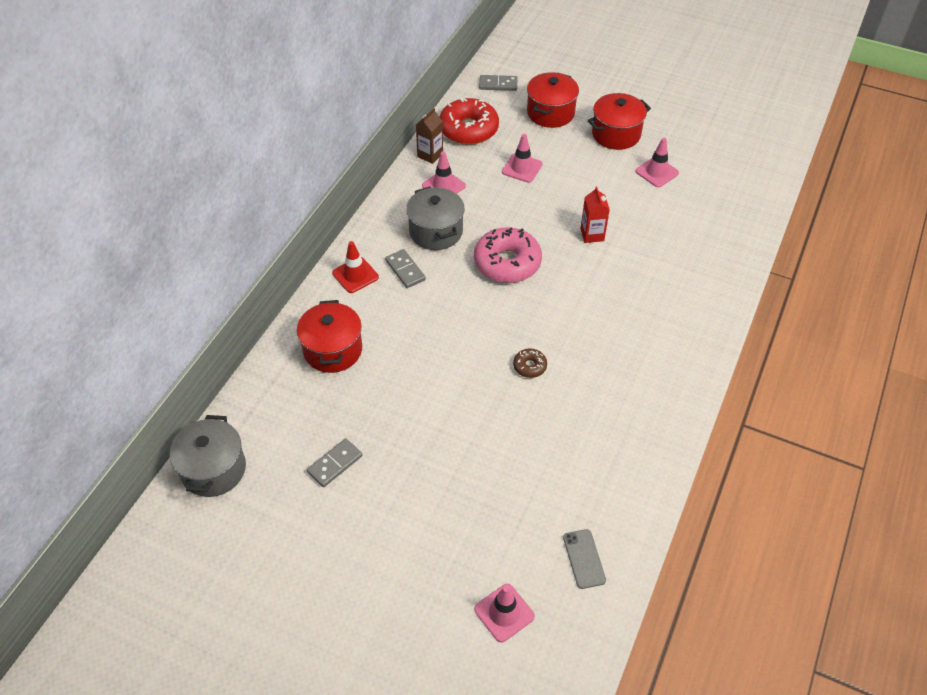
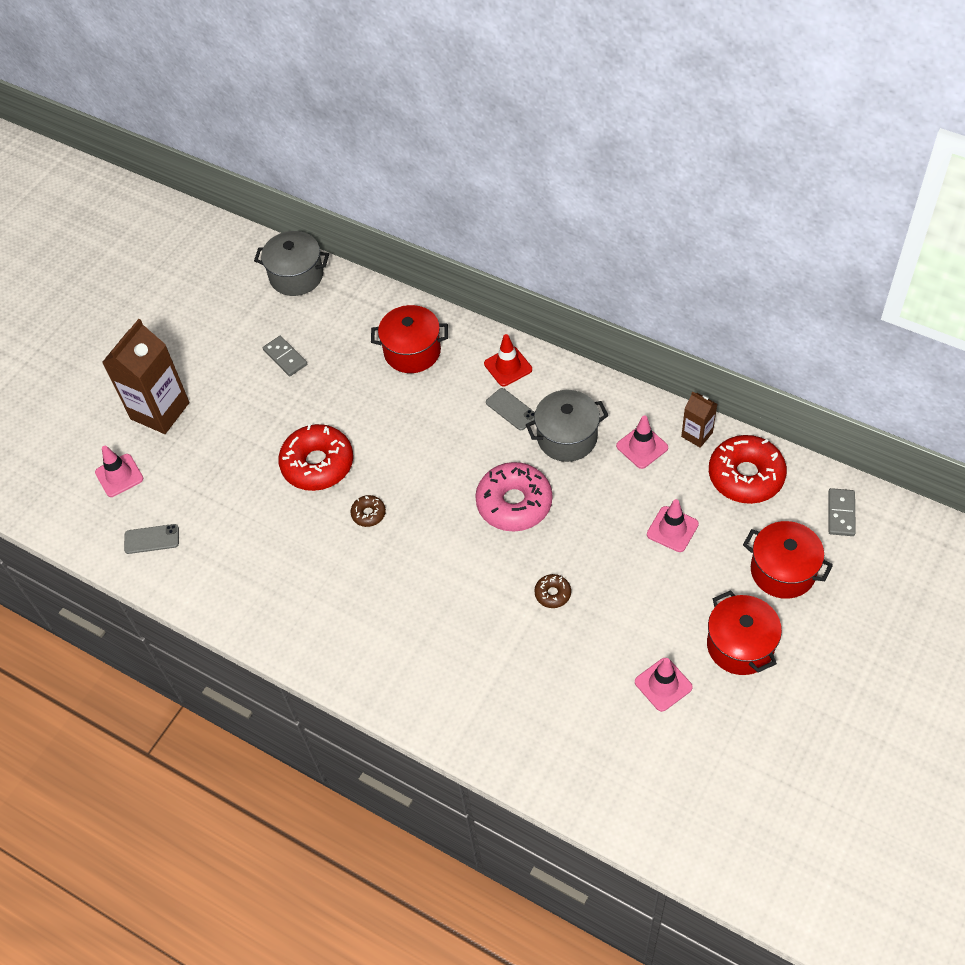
camera: 100 degrees right, 5 degrees up
grey domino [385,249,426,288] -> grey phone [486,388,535,430]
red carton [580,186,610,243] -> brown donut [534,574,571,608]
none -> brown carton [102,319,190,434]
none -> red donut [278,424,353,491]

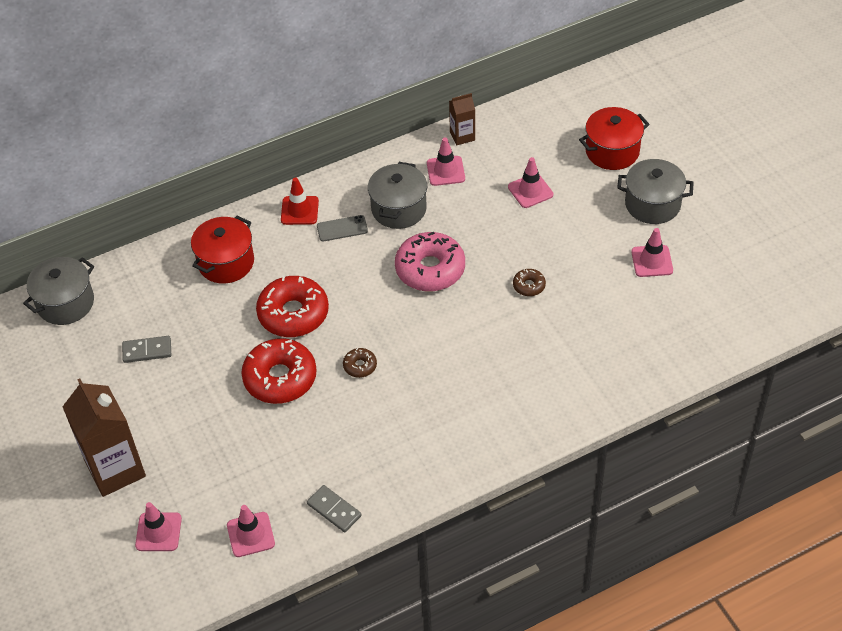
camera: 60 degrees left, 5 degrees down
grey phone [124,524,179,554] -> pink traffic cone [227,505,275,557]
red pot [707,590,782,675] -> grey pot [617,159,694,224]
red donut [709,435,787,504] -> red donut moved to [256,276,329,337]
grey domino [828,488,856,536] -> grey domino moved to [307,485,362,532]

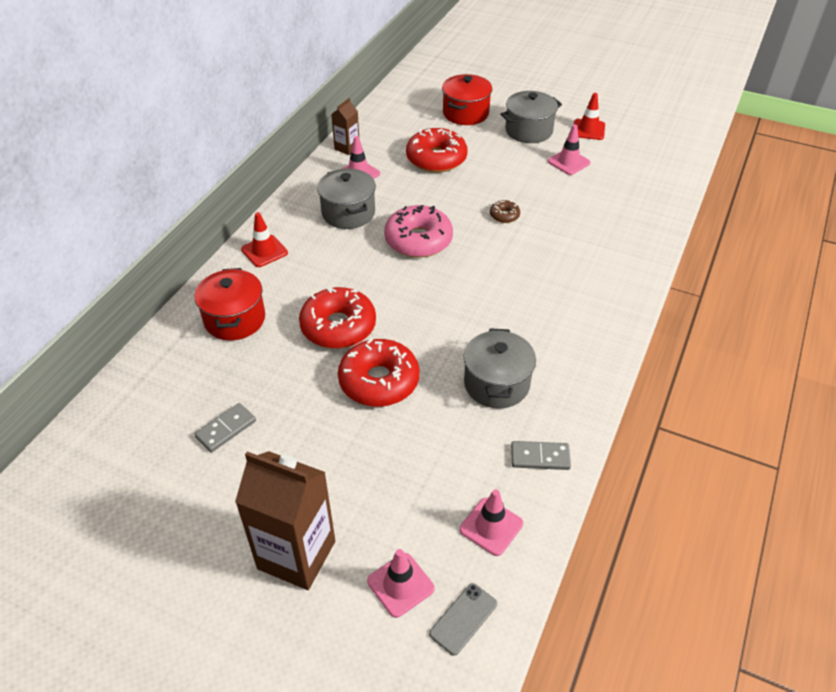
camera: 40 degrees left, 5 degrees down
grey pot [23,257,94,325] -> grey pot moved to [464,328,536,409]
grey phone [317,215,368,242] -> grey phone moved to [429,583,497,656]
brown donut [343,348,377,378] -> none
pink traffic cone [508,157,553,208] -> red donut [406,128,467,173]
none -> red traffic cone [574,93,605,140]

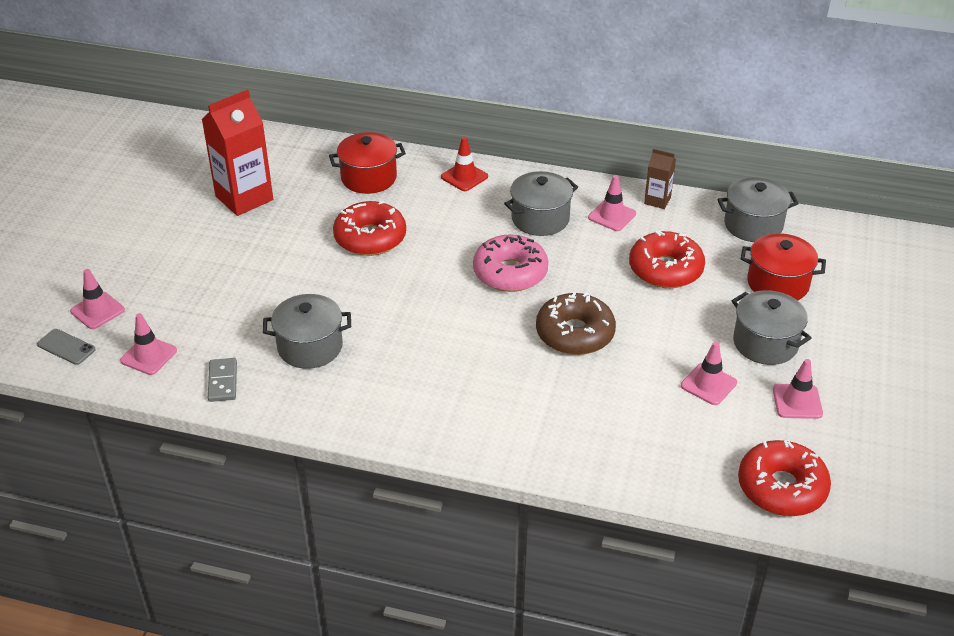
camera: 80 degrees right, 5 degrees down
grey domino [194,403,256,452] -> red carton [202,90,273,216]
brown carton [235,451,335,590] -> none
red donut [338,338,419,407] -> red donut moved to [738,440,831,516]
brown donut [490,200,520,223] -> brown donut [536,292,616,355], size x2.18
red traffic cone [574,93,605,140] -> pink traffic cone [773,359,823,419]
none -> grey pot [717,177,799,242]

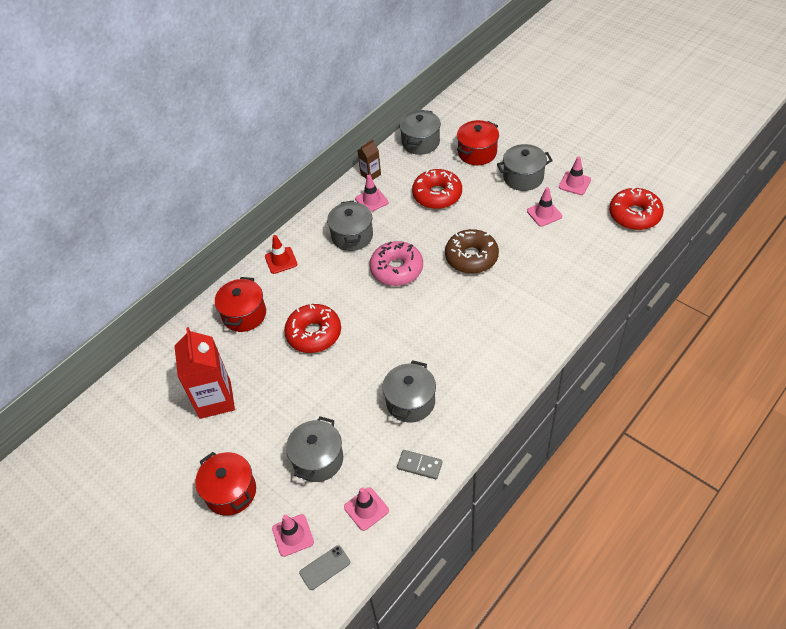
camera: 60 degrees left, 10 degrees up
none -> red pot [195,452,256,516]
none -> grey pot [286,416,343,482]

